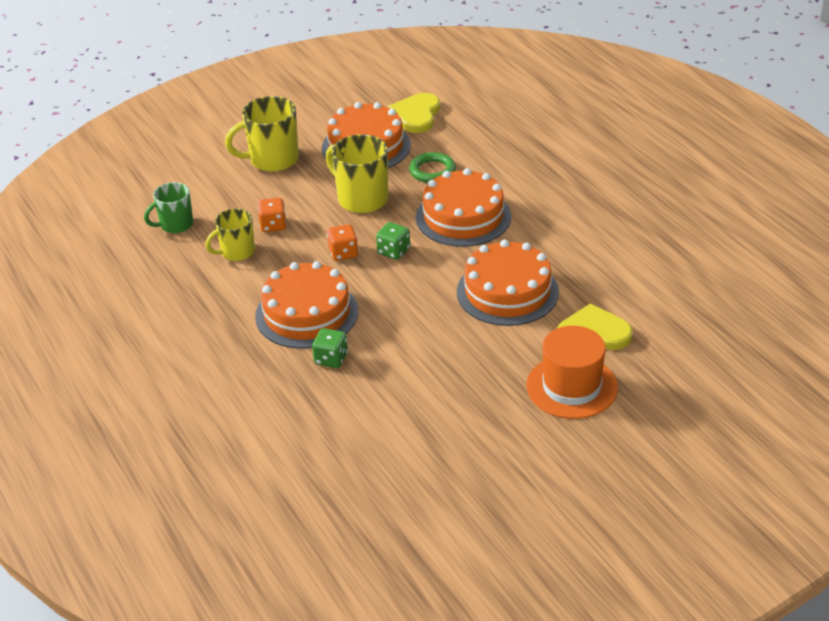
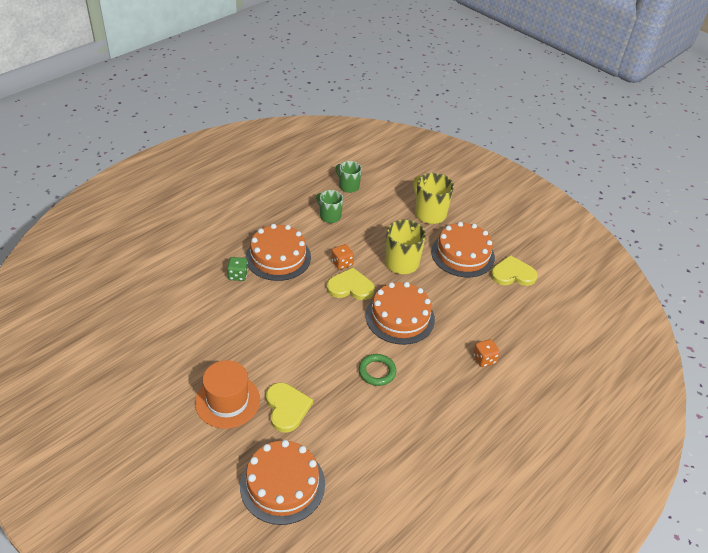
camera: 70 degrees right, 5 degrees up
yellow mug [205,209,255,261] -> green mug [316,190,343,223]
orange dice [258,198,286,232] -> orange dice moved to [473,339,500,367]
green dice [376,222,410,260] -> yellow heart [327,267,375,300]
green ring [409,152,456,183] -> green ring moved to [359,354,396,386]
orange cake [457,239,559,326] -> orange cake moved to [240,440,325,525]

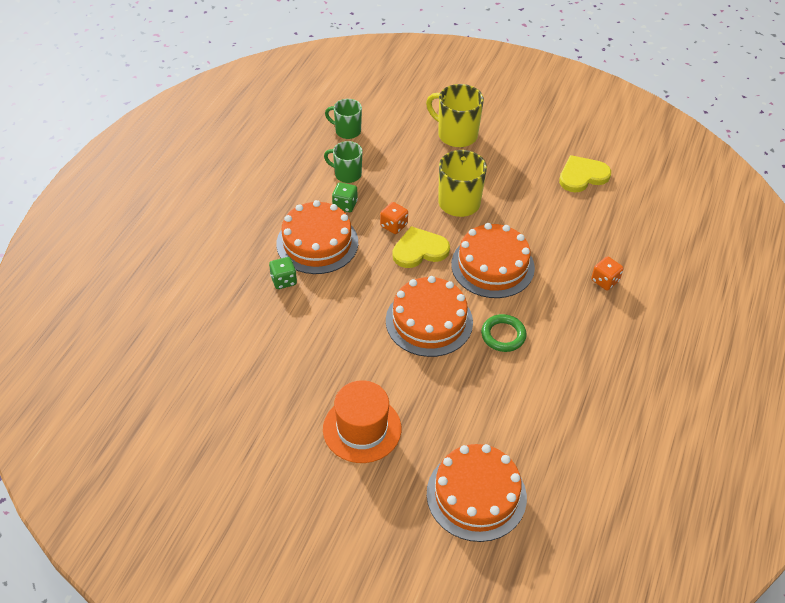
camera: 20 degrees left, 5 degrees up
yellow heart [266,383,313,433] -> none
orange cake [431,222,495,277] -> orange cake moved to [386,276,473,357]
none -> green dice [332,182,358,212]

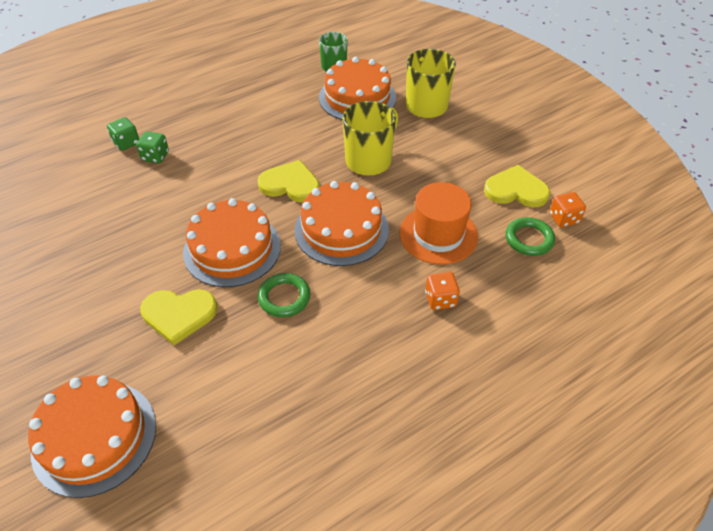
camera: 35 degrees right, 0 degrees up
orange cake [276,200,358,274] -> orange cake moved to [319,57,396,120]
orange hat [323,380,401,463] -> orange hat moved to [400,182,478,265]
green mug [324,141,362,183] -> none
green dice [332,182,358,212] -> green dice moved to [107,117,139,151]
orange dice [380,202,408,234] -> orange dice moved to [549,192,586,227]
none -> yellow heart [140,289,217,345]
none -> green ring [506,217,555,256]

